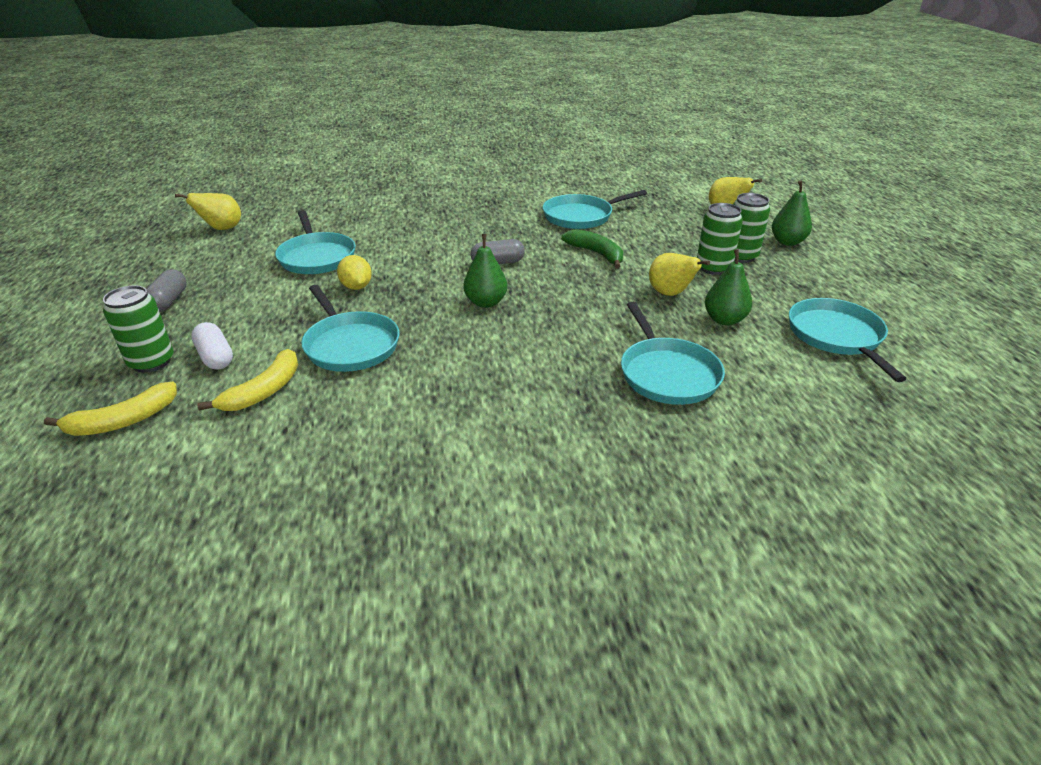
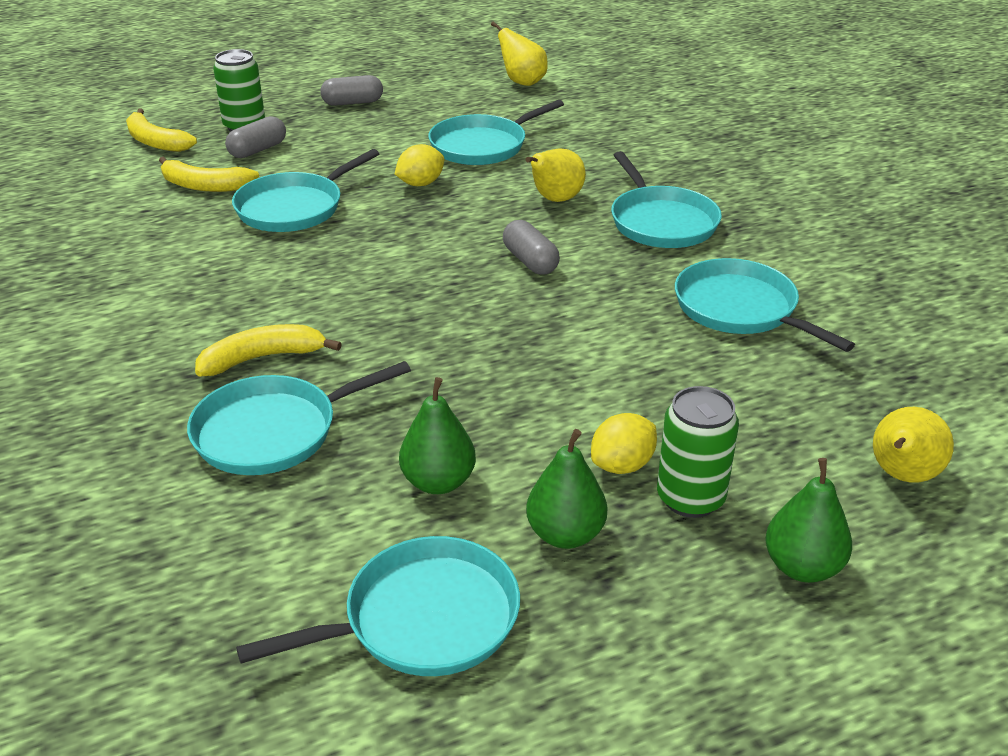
camera: 75 degrees right, 0 degrees up
white capsule [191,322,233,370] -> grey capsule [225,116,286,158]
green pear [463,234,508,308] -> green pear moved to [526,429,607,549]
green banana [561,229,623,269] -> none
yellow pear [649,253,710,296] -> yellow pear moved to [526,149,586,202]
green can [697,203,743,275] -> yellow lemon [591,413,657,474]
none -> yellow banana [195,324,341,376]
none -> turquoise pan [611,151,722,248]

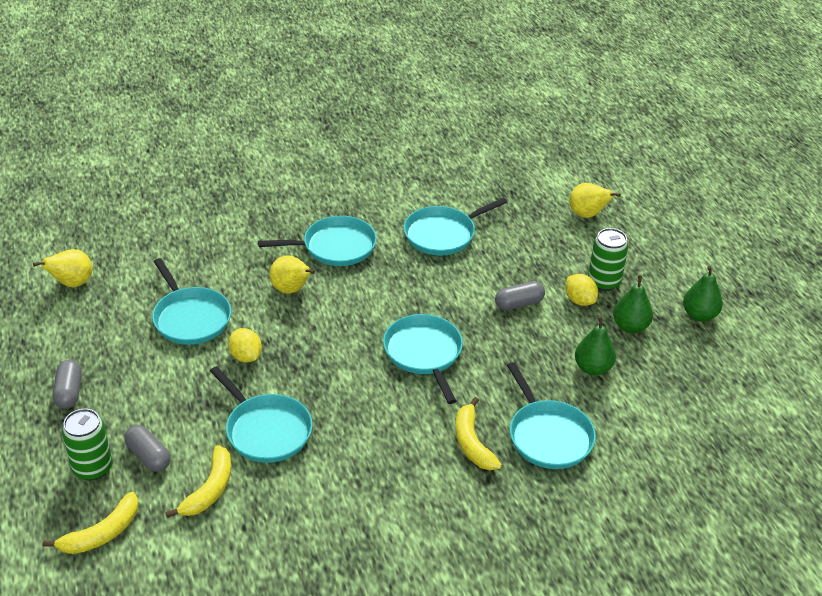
camera: 85 degrees left, 5 degrees up
turquoise pan [236,536,520,676] -> turquoise pan moved to [383,314,463,404]
grey capsule [503,220,560,275] -> grey capsule moved to [495,281,545,311]
green pear [765,458,852,583] -> green pear moved to [683,266,723,322]

